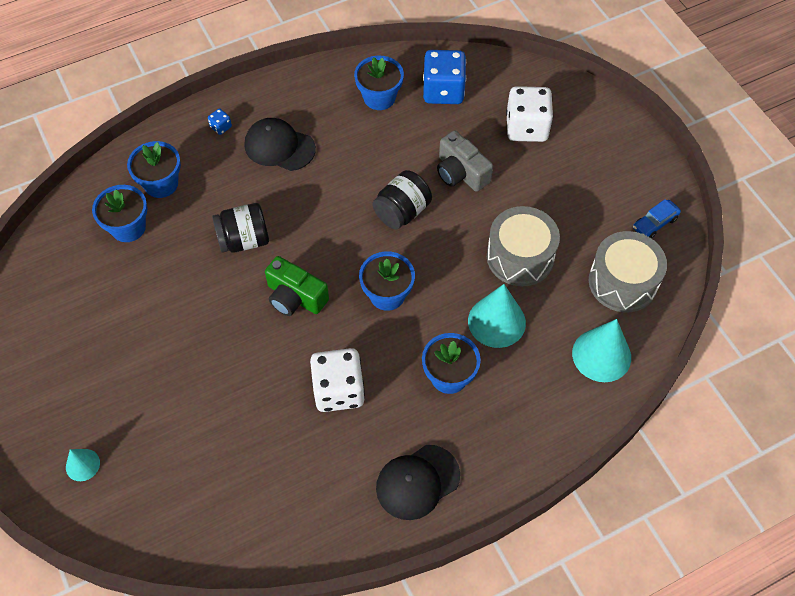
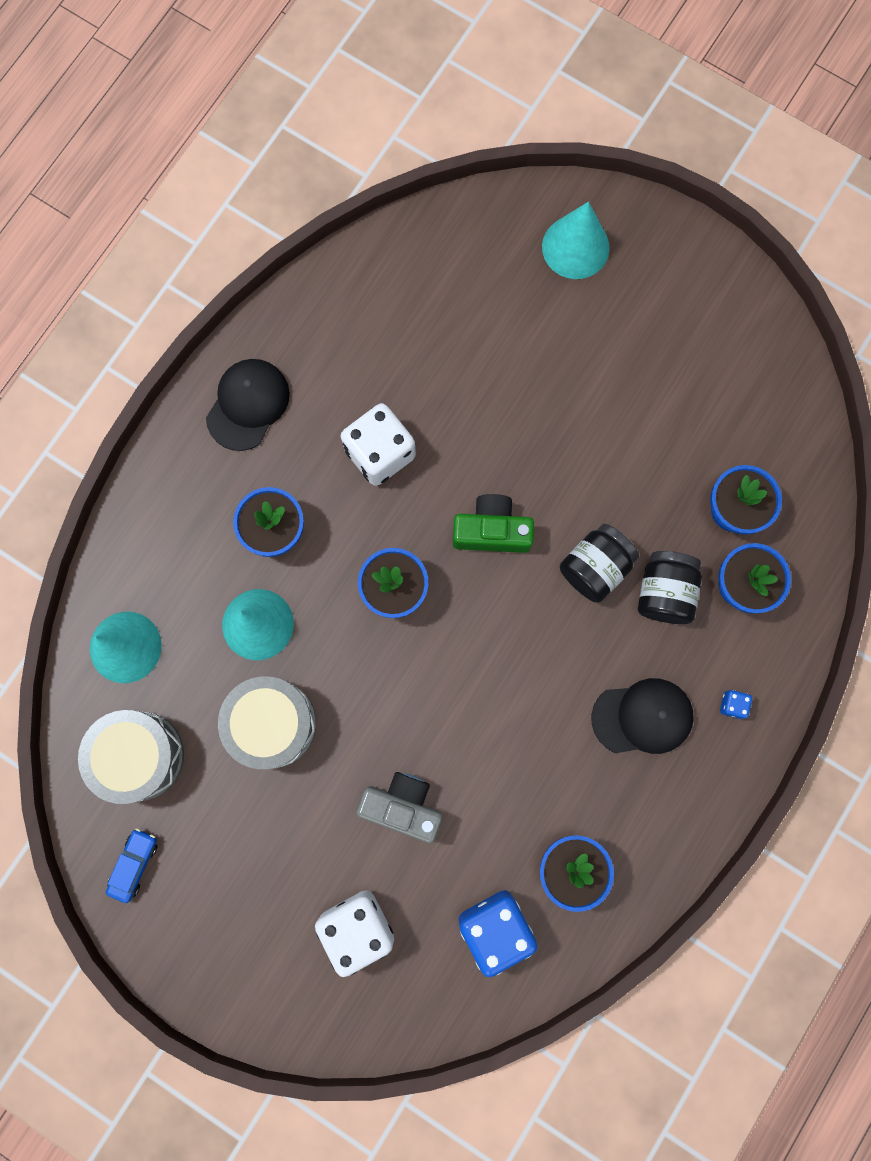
camera: 150 degrees right, 20 degrees up
turquoise cone [66,449,100,481] -> turquoise cone [542,202,610,279], size x1.84
black jar [373,170,432,229] -> black jar moved to [638,551,702,624]

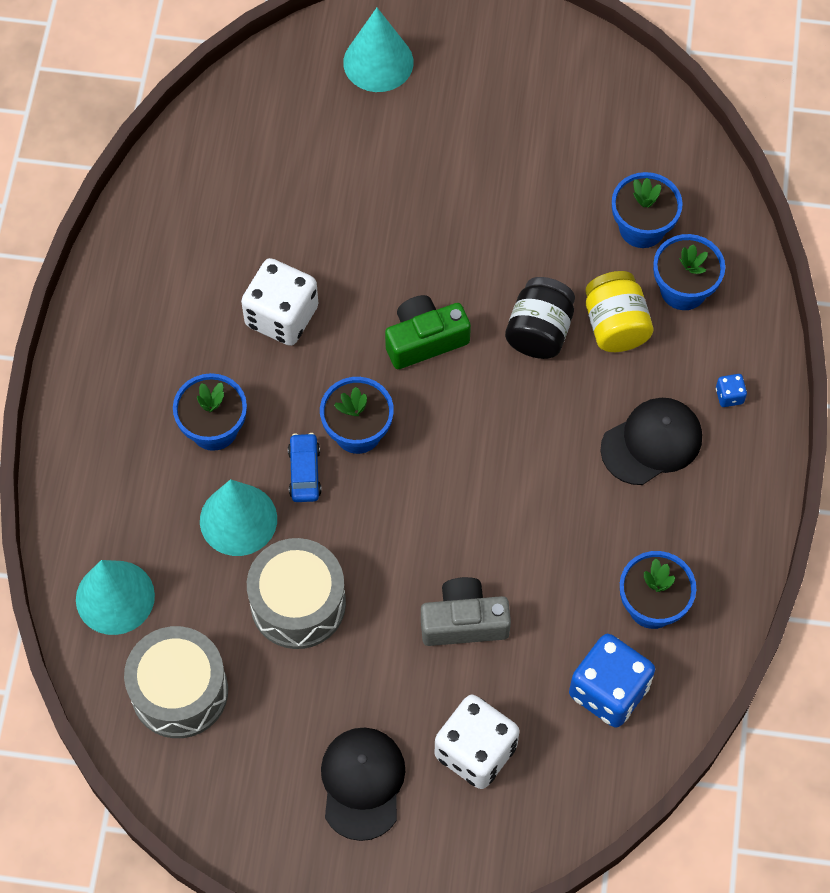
camera: 25 degrees left, 15 degrees down
blue car [106,828,157,903] -> blue car moved to [288,433,322,502]
black cap [206,359,290,451] -> black cap moved to [321,727,405,841]
black jar [638,551,702,624] -> yellow jar [585,271,653,352]

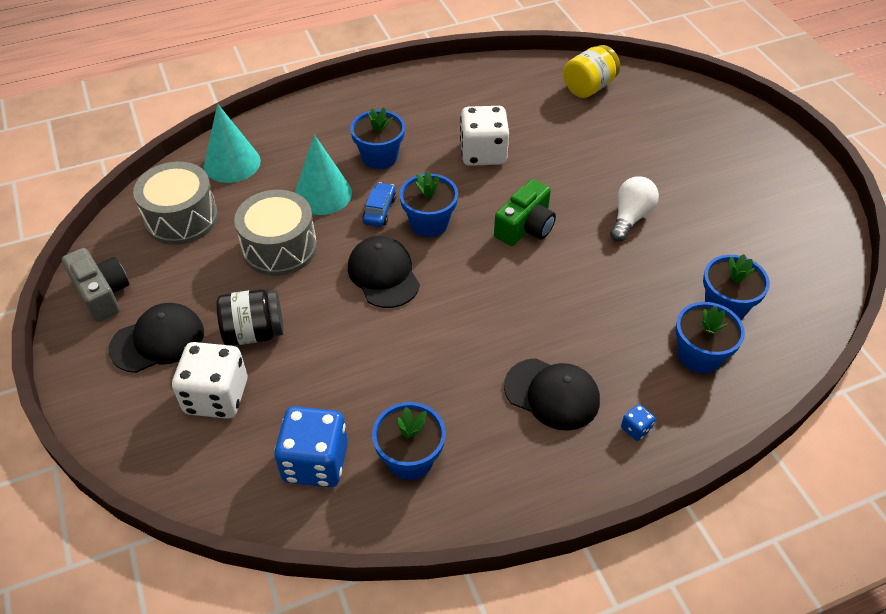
camera: 60 degrees right, 15 degrees down
blue car [288,433,322,502] -> blue car turned 45 degrees counterclockwise [362,182,396,227]
turquoise cone [343,8,414,92] -> none
green camera [385,295,471,369] -> green camera turned 90 degrees clockwise [494,179,556,246]
grey camera [421,577,511,646] -> grey camera moved to [62,248,129,322]
black jar [505,277,575,359] -> black jar moved to [216,289,284,346]
yellow jar [585,271,653,352] -> yellow jar moved to [563,45,620,98]
none -> black cap [348,236,420,308]
none -> white light bulb [610,176,659,242]

